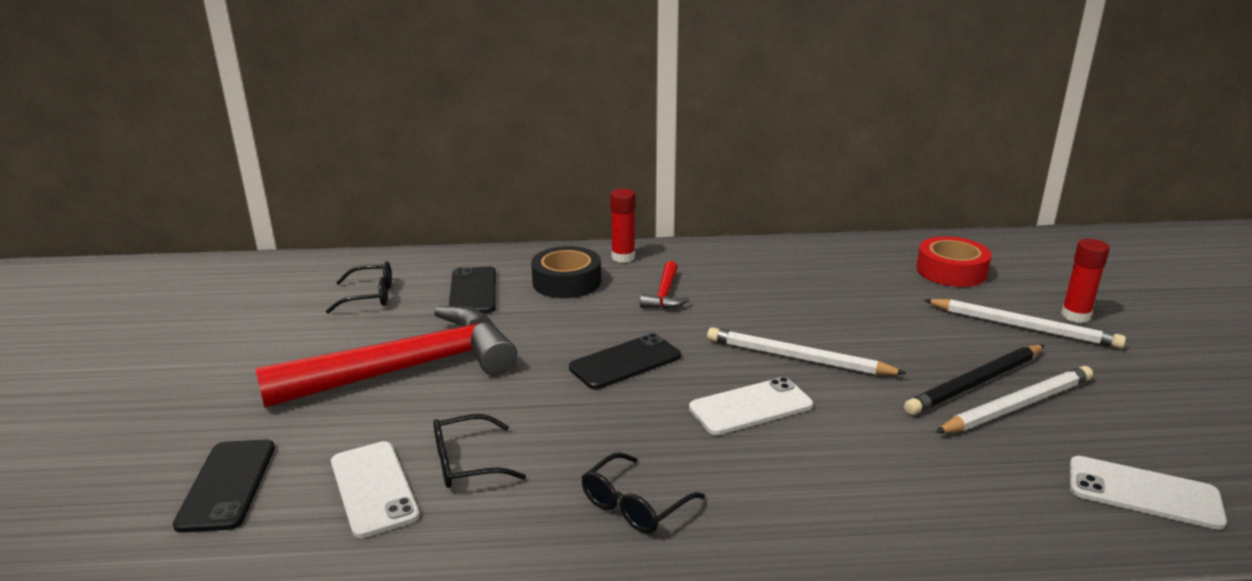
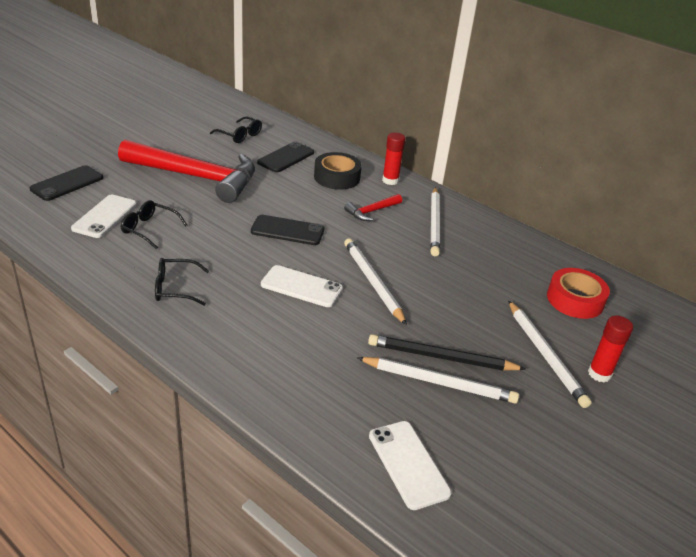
camera: 40 degrees right, 10 degrees up
none -> white pencil [430,187,440,256]

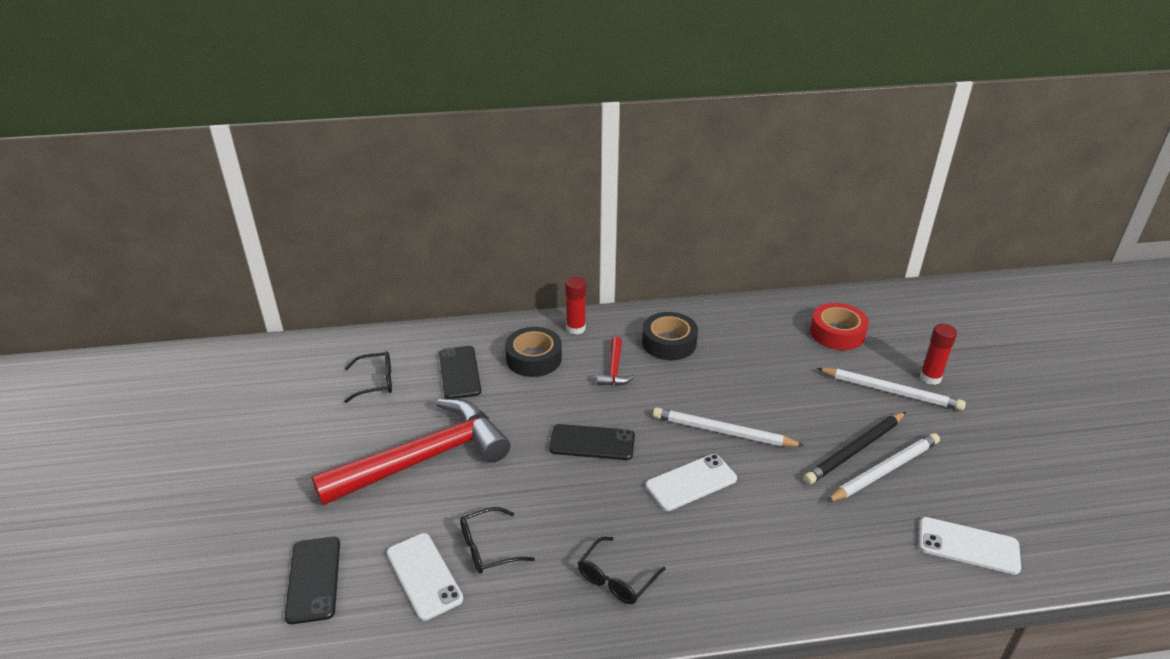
camera: 45 degrees left, 0 degrees up
black phone [251,215,325,245] -> black phone turned 45 degrees clockwise [549,424,635,460]
white pencil [430,187,440,256] -> black tape [642,312,698,360]

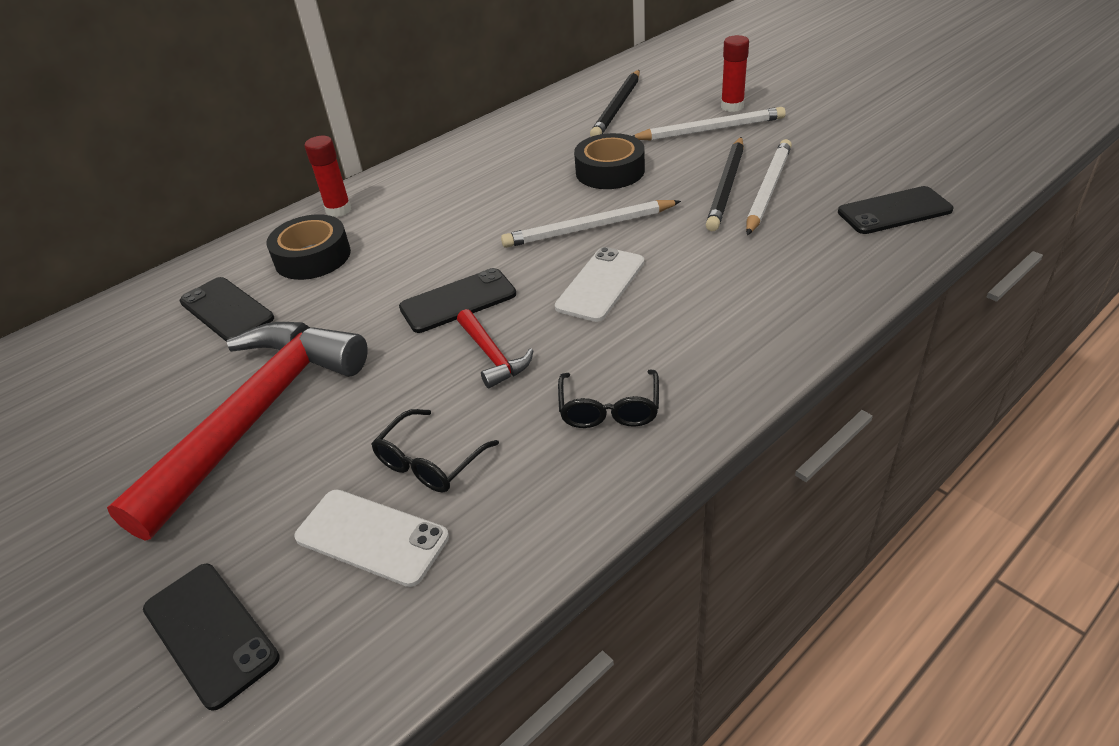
camera: 30 degrees left, 5 degrees up
black glasses [344,351,392,403] -> none
red hammer [597,337,635,386] -> red hammer moved to [457,309,534,388]
black tape [642,312,698,360] -> black tape moved to [574,133,645,189]
red tape [810,303,869,350] -> black pencil [590,70,640,137]
white phone [919,517,1021,575] -> black phone [838,186,953,234]

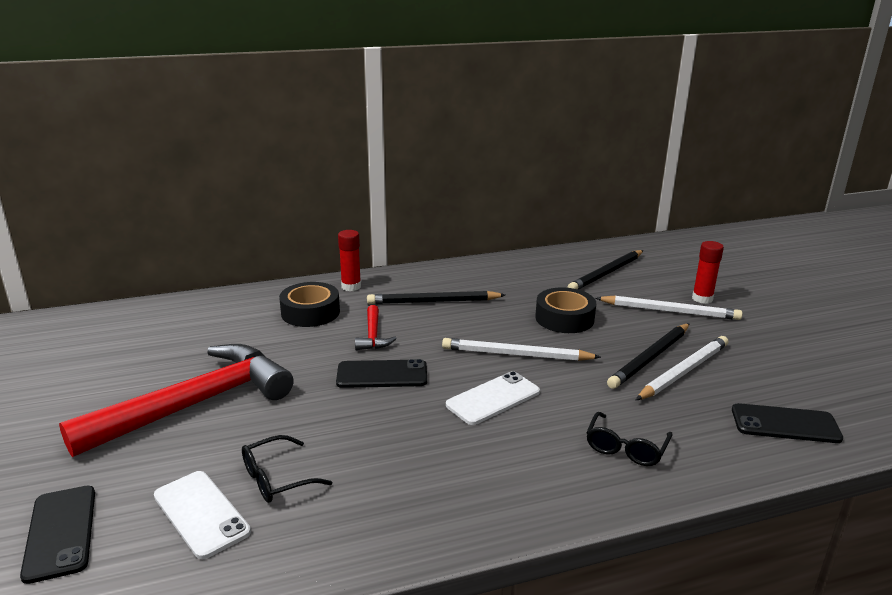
camera: 20 degrees right, 15 degrees down
black phone [180,277,274,342] -> none
red hammer [457,309,534,388] -> red hammer moved to [355,305,397,350]
black glasses [558,370,659,428] -> black glasses moved to [586,412,673,466]
none -> black pencil [367,291,505,304]

